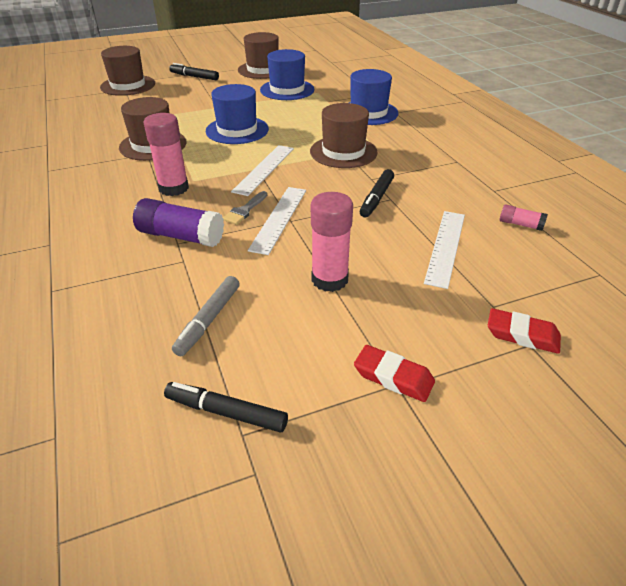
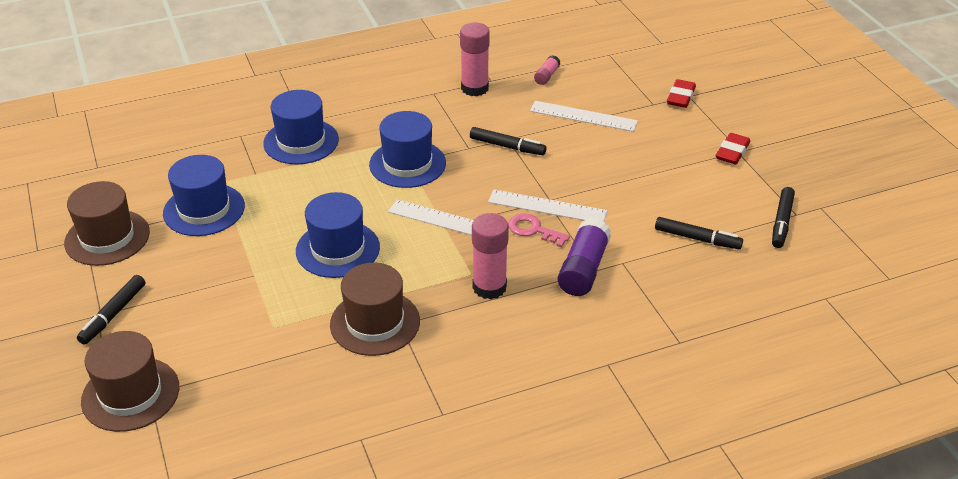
camera: 90 degrees left, 0 degrees up
grey marker [172,276,240,356] -> black marker [655,217,743,249]
grey brush [223,191,267,225] -> pink key [508,214,570,247]
brown hat [310,103,378,168] -> blue hat [369,111,446,188]
pink glue stick [311,192,353,292] -> pink glue stick moved to [460,23,490,96]

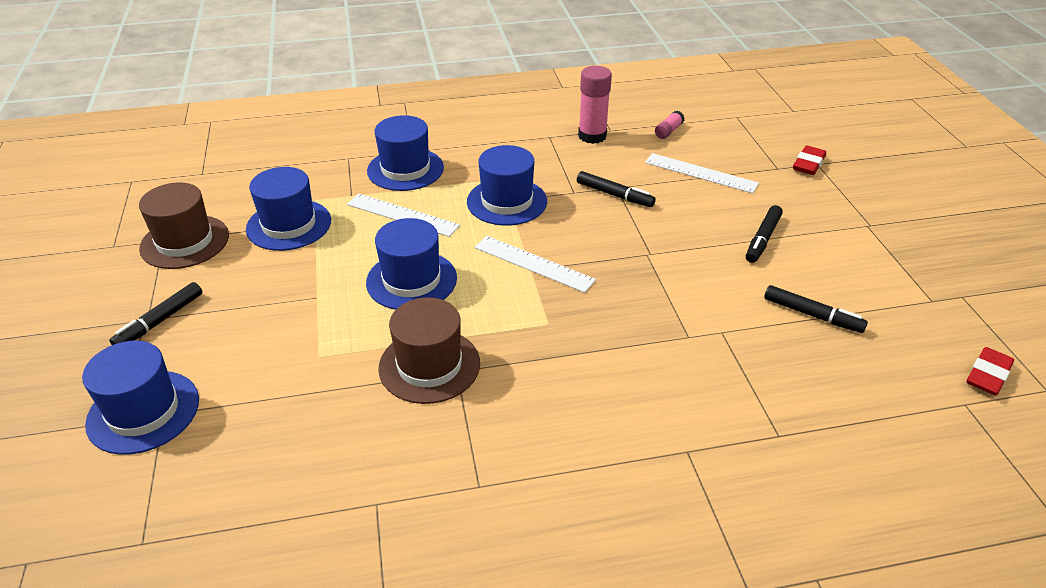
camera: 10 degrees right, 0 degrees up
brown hat [81,331,179,432] -> blue hat [82,341,199,455]
pink glue stick [472,213,509,299] -> none
white ruler [488,190,607,221] -> white ruler moved to [347,194,460,237]
pink key [508,214,570,247] -> none
purple glue stick [558,218,611,296] -> none
red eraser [716,133,750,164] -> red eraser moved to [966,347,1014,396]
black marker [772,187,795,248] -> black marker moved to [746,205,783,263]

